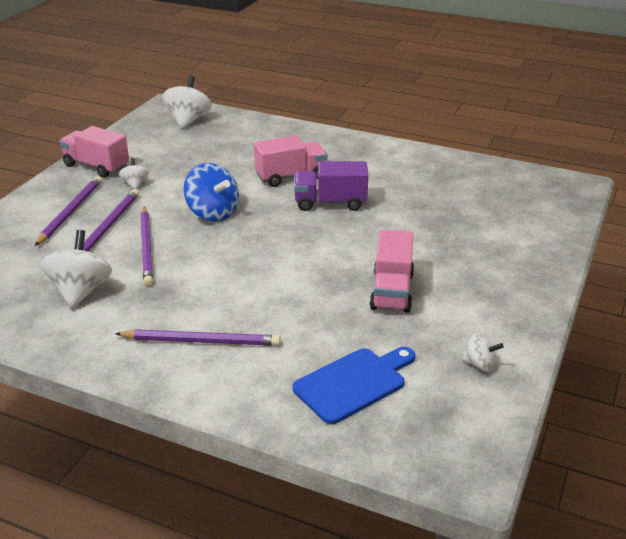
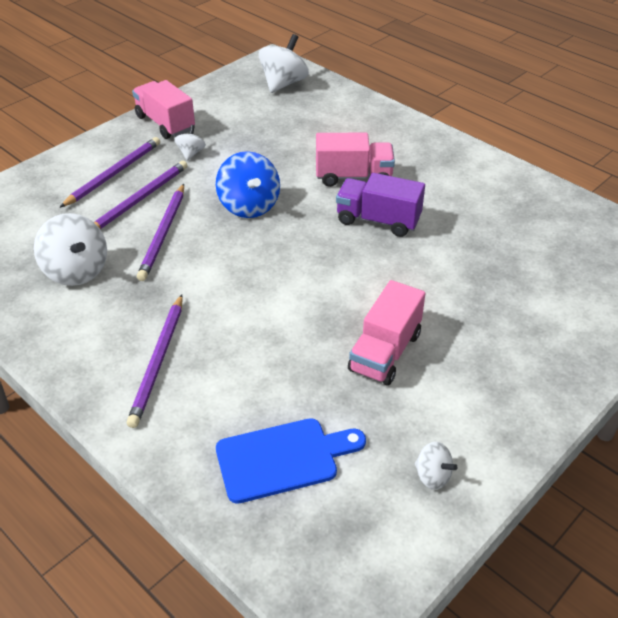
camera: 20 degrees right, 10 degrees up
white spinning top [40,230,112,308] -> white spinning top turned 120 degrees clockwise [34,213,107,286]
purple pencil [115,329,281,346] -> purple pencil turned 75 degrees clockwise [127,294,183,428]

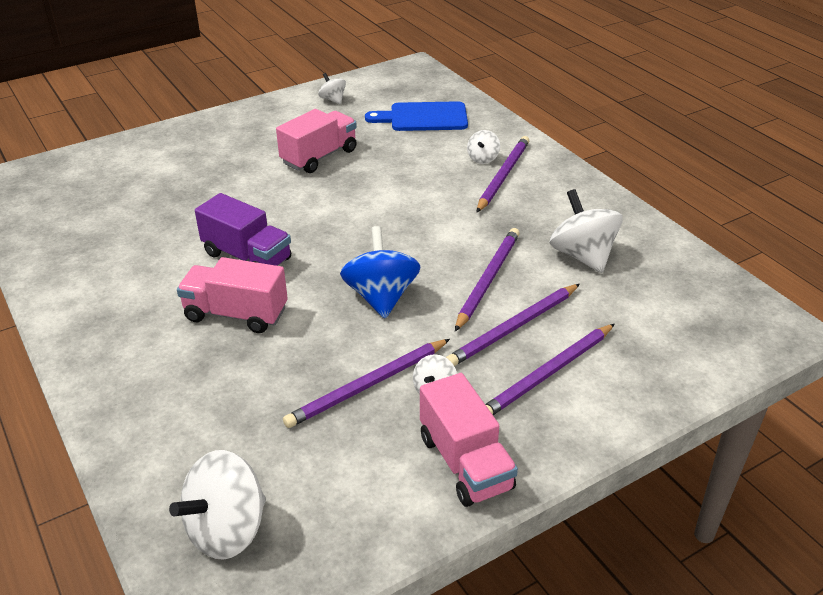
camera: 165 degrees left, 5 degrees down
none -> purple pencil [283,339,450,428]
none -> white spinning top [467,130,500,164]

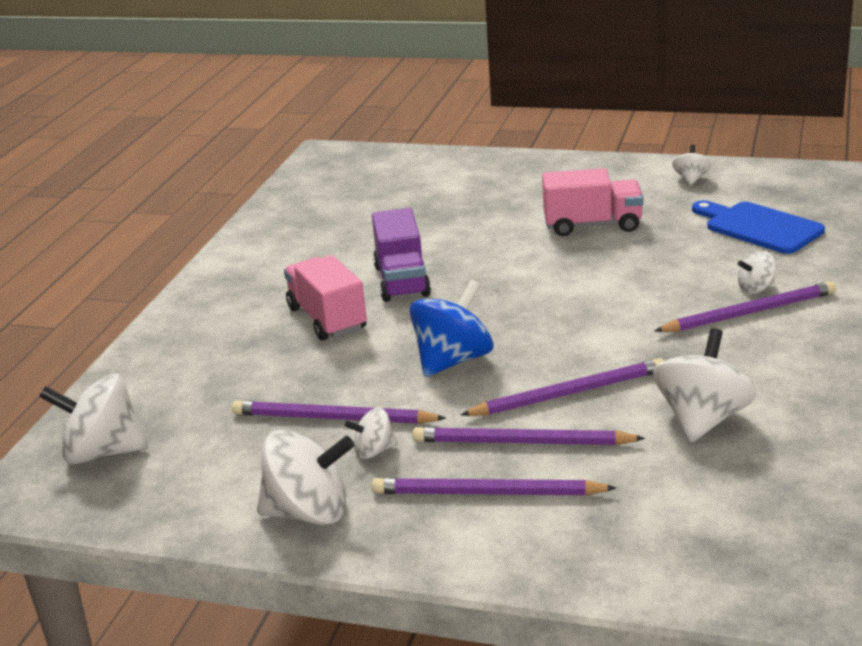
camera: 50 degrees right, 10 degrees down
pink truck [420,373,518,507] -> white spinning top [257,429,354,525]

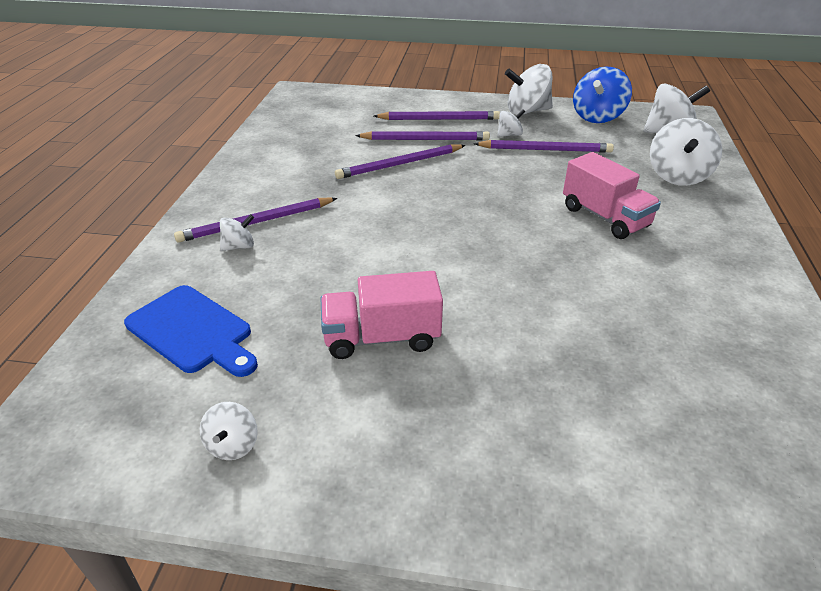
camera: 170 degrees right, 10 degrees up
purple truck [372,208,431,302] -> none
blue spinning top [410,280,493,377] -> blue spinning top moved to [573,67,632,123]
white spinning top [653,328,756,443] -> white spinning top moved to [650,118,722,186]

